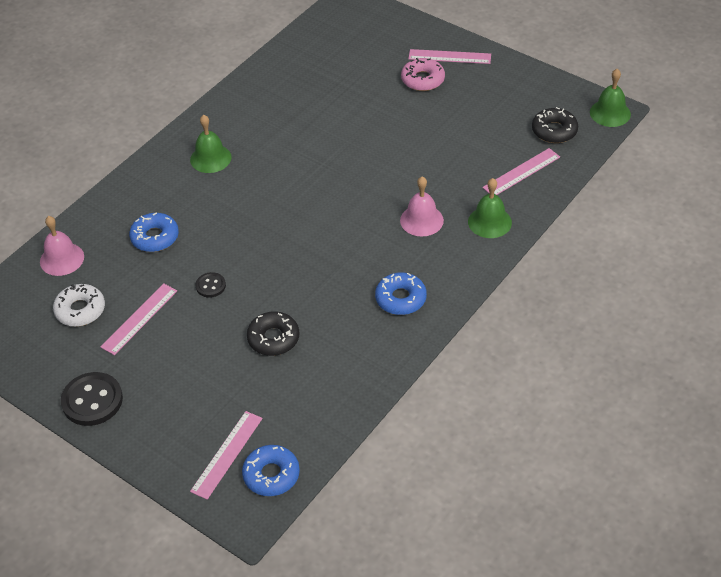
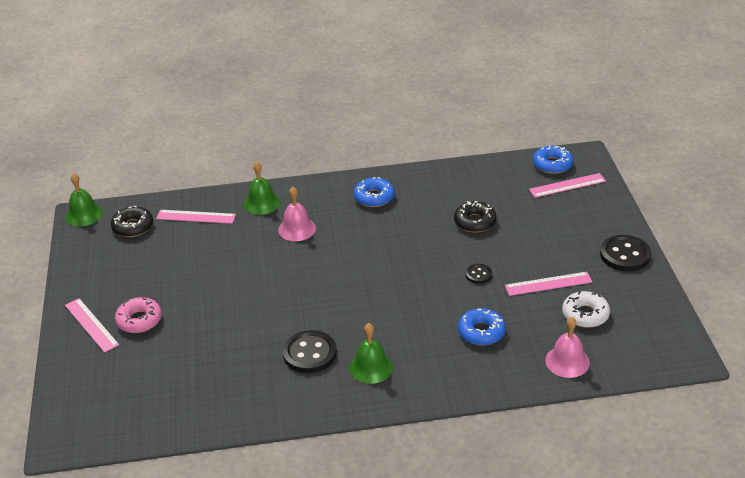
camera: 135 degrees left, 10 degrees down
none -> black button [283,330,337,373]

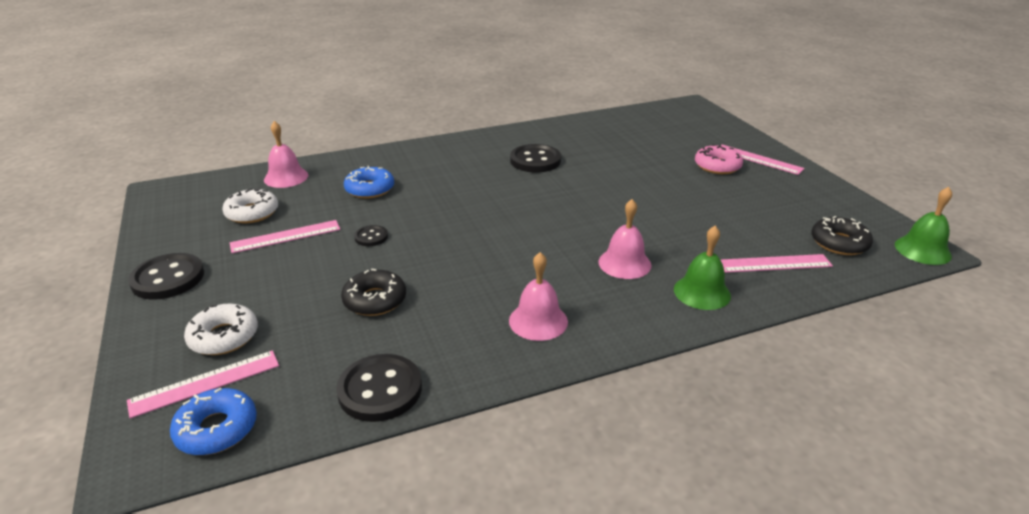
camera: 165 degrees right, 5 degrees down
green bell [349,323,393,384] -> none
blue donut [354,177,395,207] -> pink bell [509,252,568,341]
none -> white donut [184,304,258,355]
none -> black button [336,354,422,422]

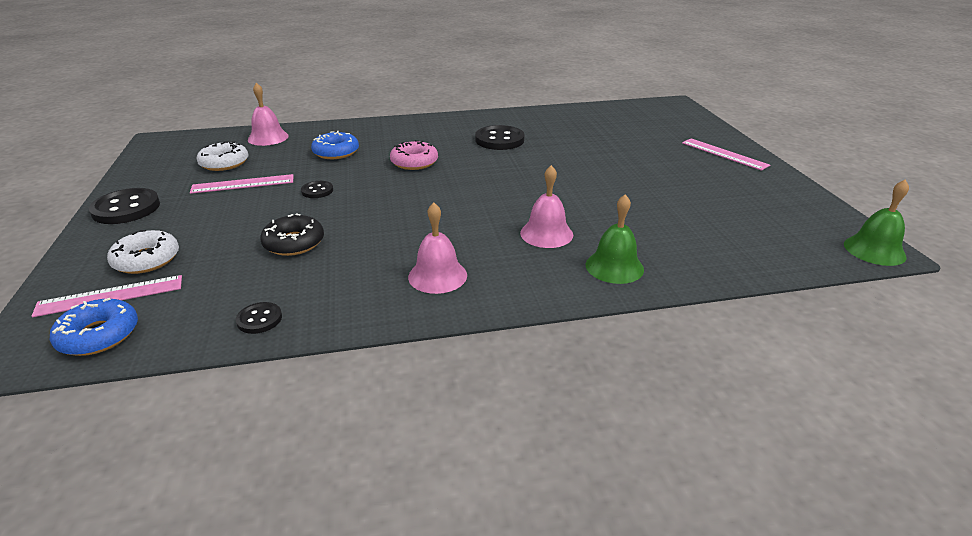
camera: 10 degrees right, 0 degrees up
black button [336,354,422,422] -> black button [236,302,282,334], size x0.53
pink donut [695,144,743,174] -> pink donut moved to [390,140,438,170]
pink ruler [721,254,833,273] -> none
black donut [812,216,873,255] -> none

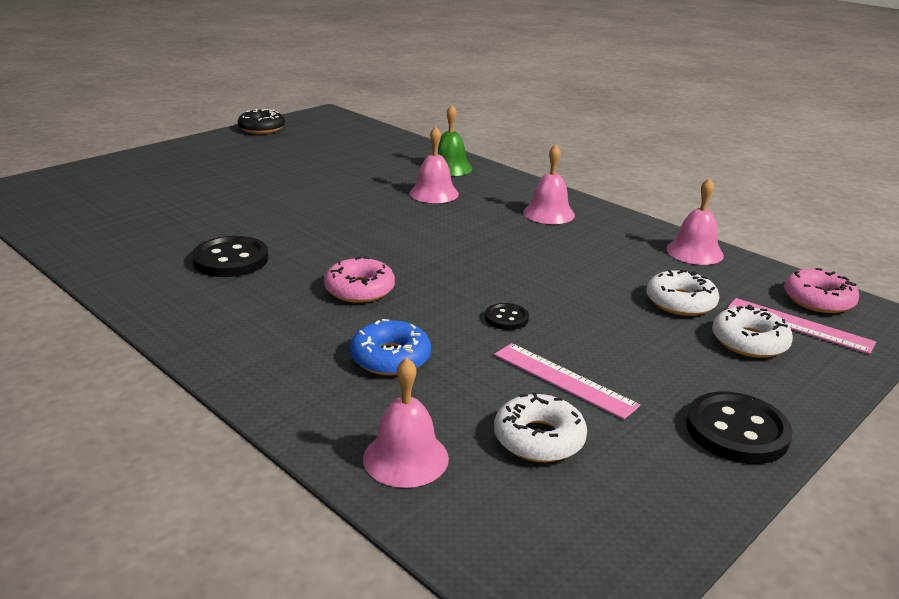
camera: 125 degrees left, 5 degrees down
blue donut [50,298,138,356] -> pink donut [784,268,859,313]
black button [236,302,282,334] -> pink bell [666,178,724,265]
black donut [260,213,324,256] -> black donut moved to [238,109,285,134]
pink ruler [682,138,770,171] -> none
green bell [844,179,909,266] -> none
none -> white donut [646,270,719,316]

